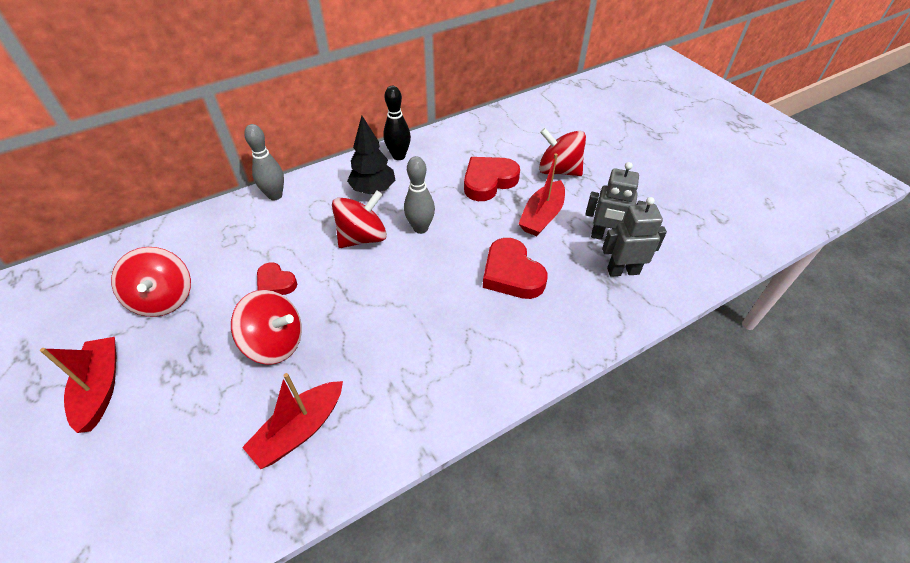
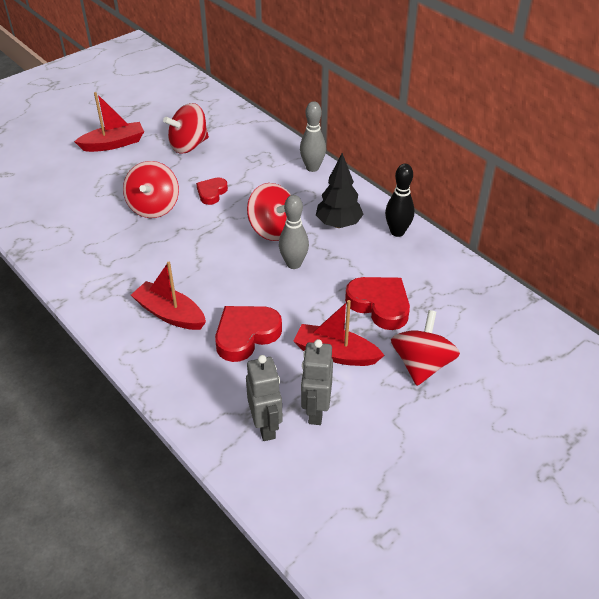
camera: 80 degrees right, 5 degrees down
red boat [242,373,343,469] -> red boat moved to [131,262,206,330]

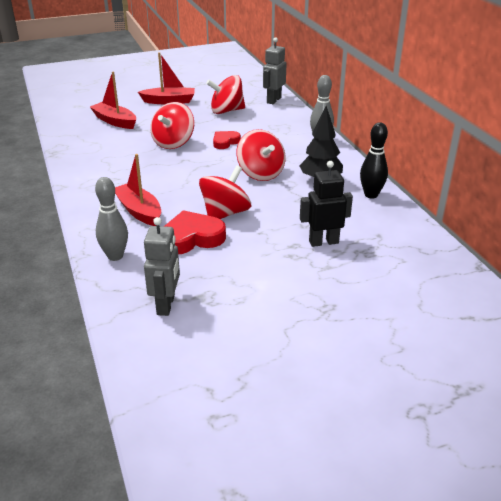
camera: 20 degrees right, 10 degrees down
grey bowling pin [279,195,309,269] -> grey bowling pin moved to [95,177,128,261]
red boat [293,300,385,366] -> red boat moved to [90,72,136,129]
grey robot [301,339,333,425] -> grey robot moved to [263,37,287,104]
red heart [345,277,410,330] -> black robot [300,161,353,247]
red spinning top [391,310,460,386] -> red spinning top moved to [199,165,251,219]

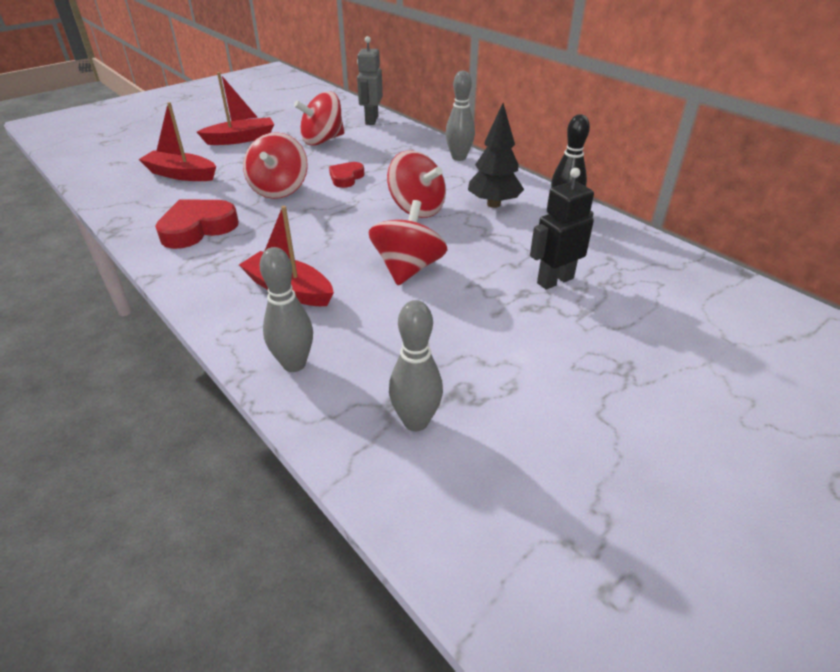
camera: 20 degrees left, 5 degrees up
grey robot [144,217,180,316] -> grey bowling pin [389,300,443,431]
red heart [165,210,226,254] -> red heart moved to [155,199,239,249]

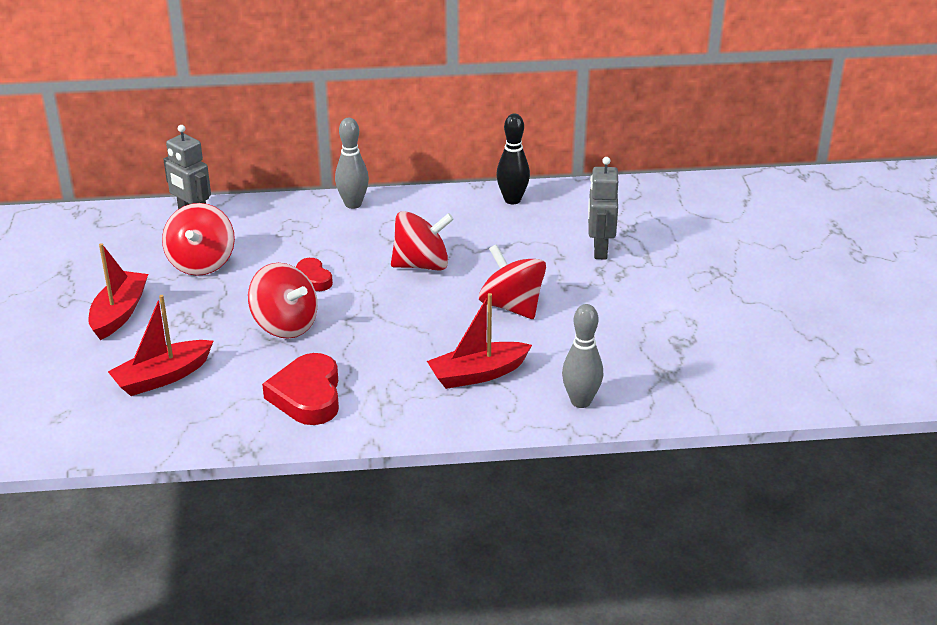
camera: 55 degrees left, 5 degrees down
grey bowling pin [389,300,443,431] -> none
black tree [468,103,524,208] -> none
black robot [530,168,594,290] -> grey robot [588,157,618,260]

